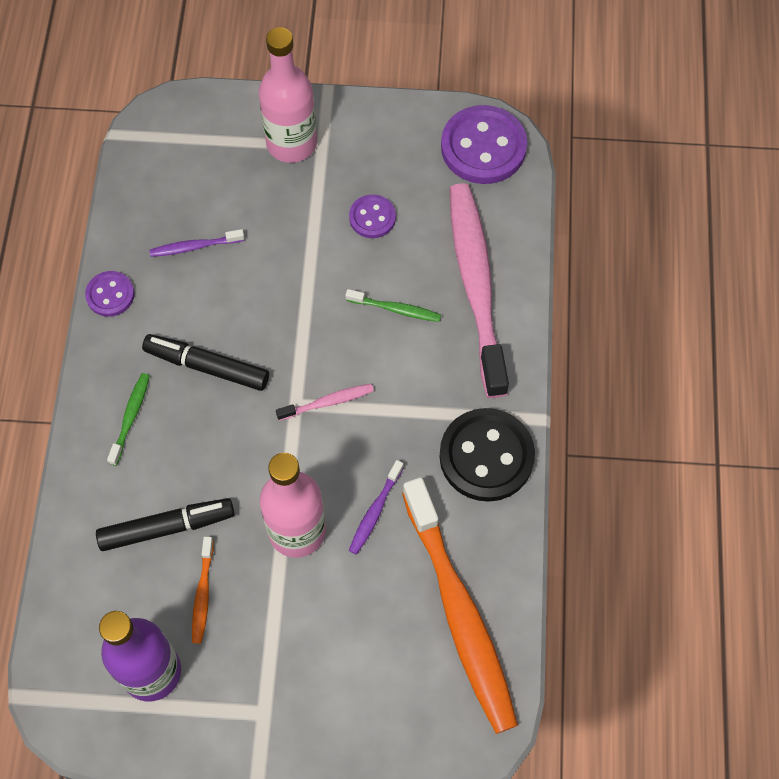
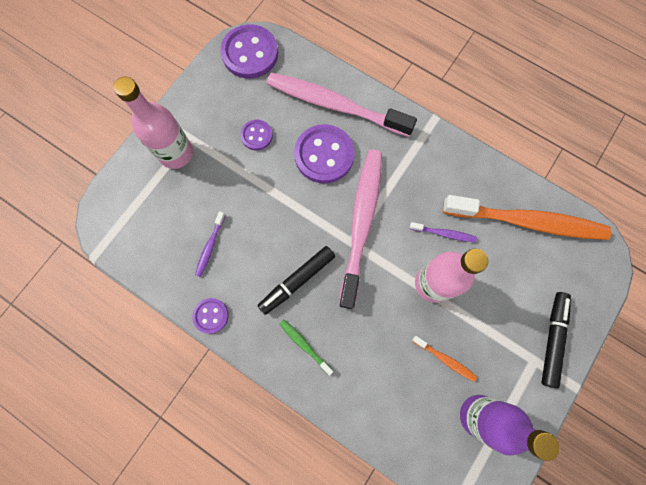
camera: 60 degrees left, 10 degrees up
black marker [96,498,235,551] -> black marker moved to [541,292,571,389]
pink toothbrush [276,384,374,421] -> pink toothbrush [339,149,382,309], size x2.45
green toothbrush [345,289,441,322] -> purple button [294,124,355,183]
purple toothbrush [349,460,404,554] -> purple toothbrush turned 45 degrees counterclockwise [409,222,477,243]
black button [439,408,535,502] -> none

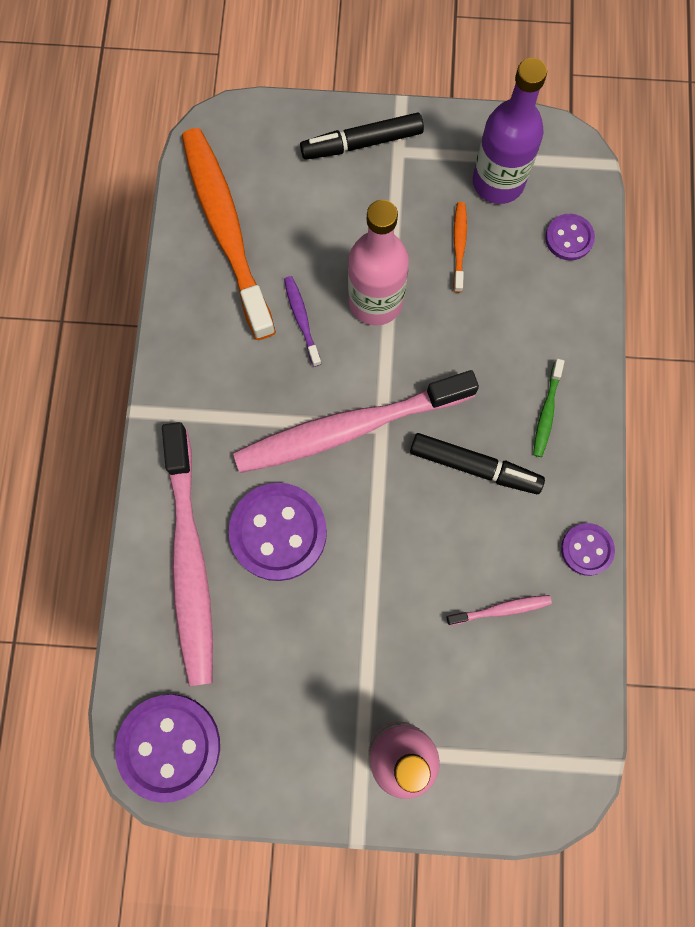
camera: 120 degrees left, 0 degrees up
purple toothbrush [195,211,226,277] -> pink toothbrush [446,595,552,625]
purple button [240,120,273,150] -> purple button moved to [545,214,595,261]

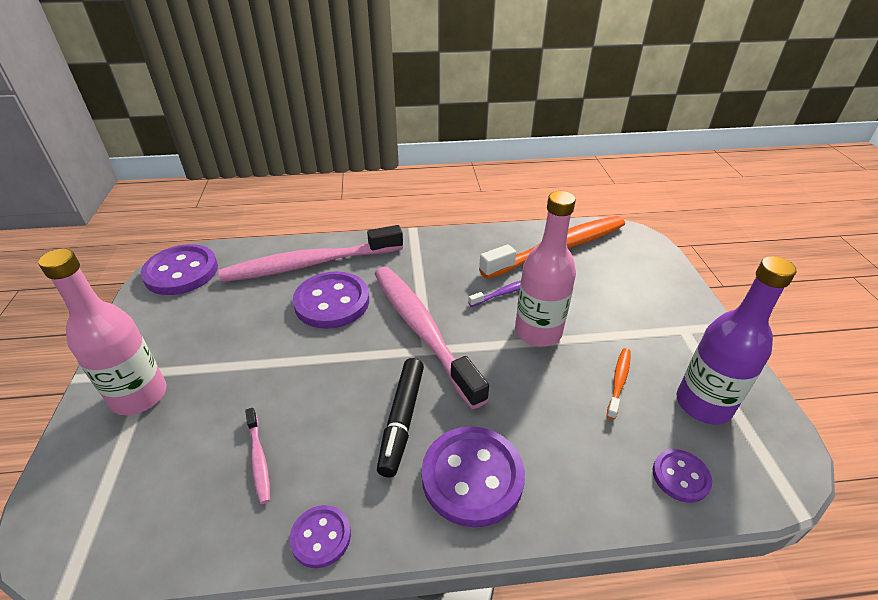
camera: 80 degrees right, 35 degrees down
black marker [300,113,424,160] -> none
orange toothbrush [453,202,467,293] -> orange toothbrush turned 60 degrees counterclockwise [607,348,631,420]
green toothbrush [533,359,565,457] -> purple button [422,426,525,528]

